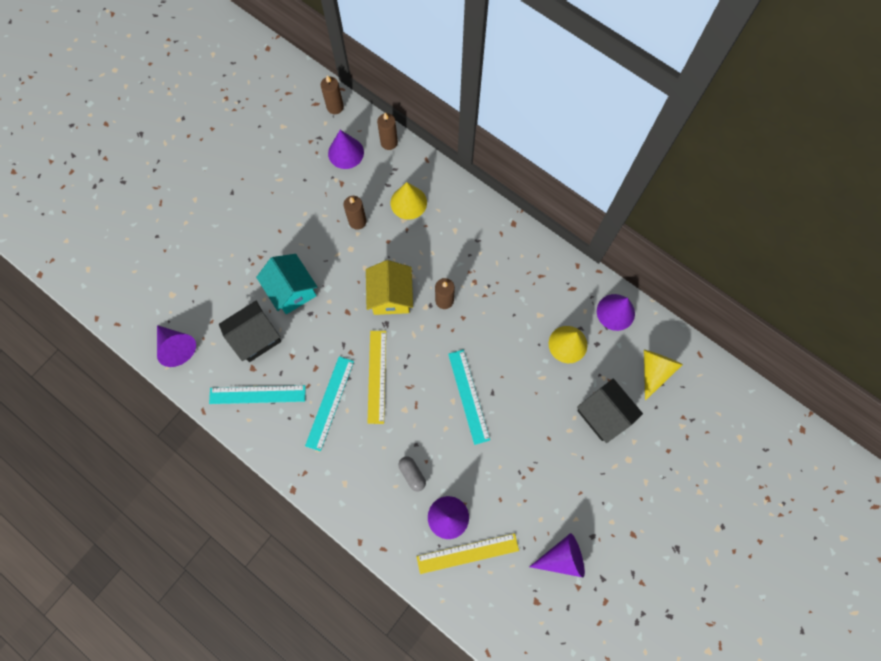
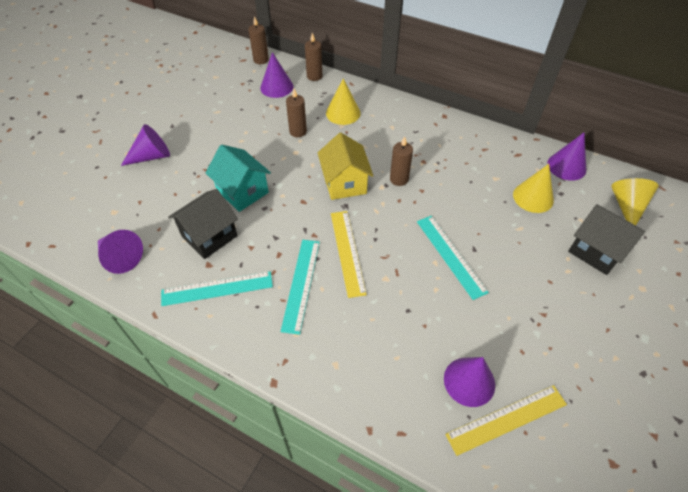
camera: 10 degrees left, 20 degrees down
grey capsule [398,456,426,492] -> none
purple cone [529,533,585,577] -> purple cone moved to [121,124,170,166]

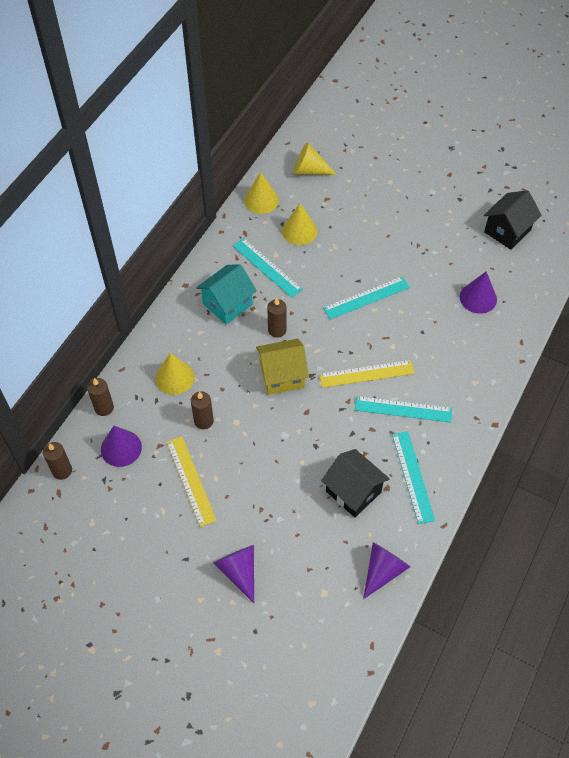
camera: 90 degrees left, 5 degrees up
turquoise house [205,144,271,212] -> turquoise house moved to [196,265,257,325]
yellow ruler [445,385,567,456] -> yellow ruler moved to [167,436,217,527]
purple cone [547,133,587,181] -> yellow cone [244,172,279,214]
black house [568,204,645,275] -> black house moved to [484,190,541,250]
none -> turquoise ruler [233,238,303,298]

